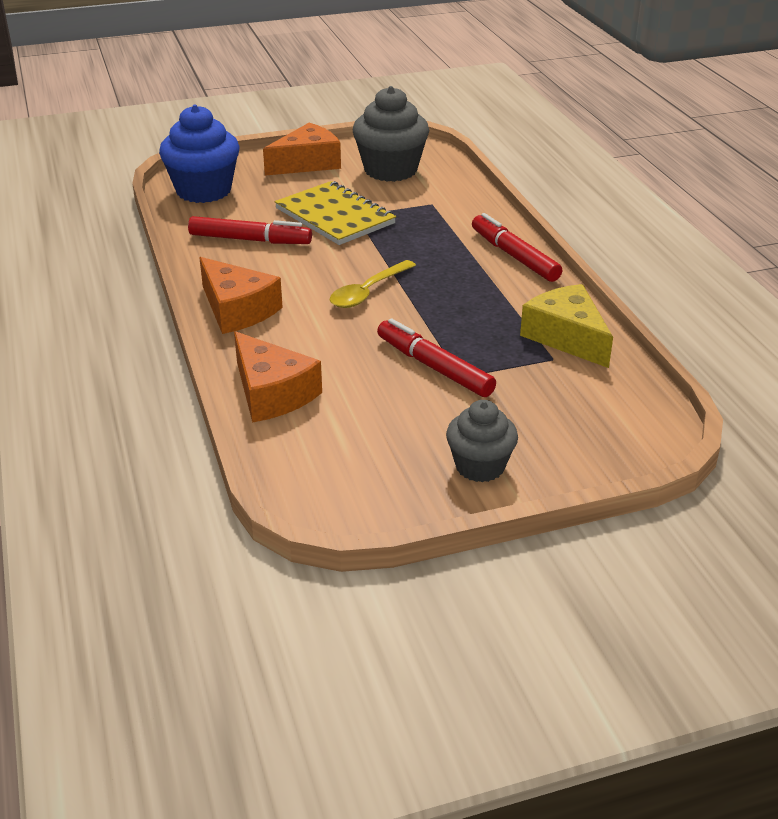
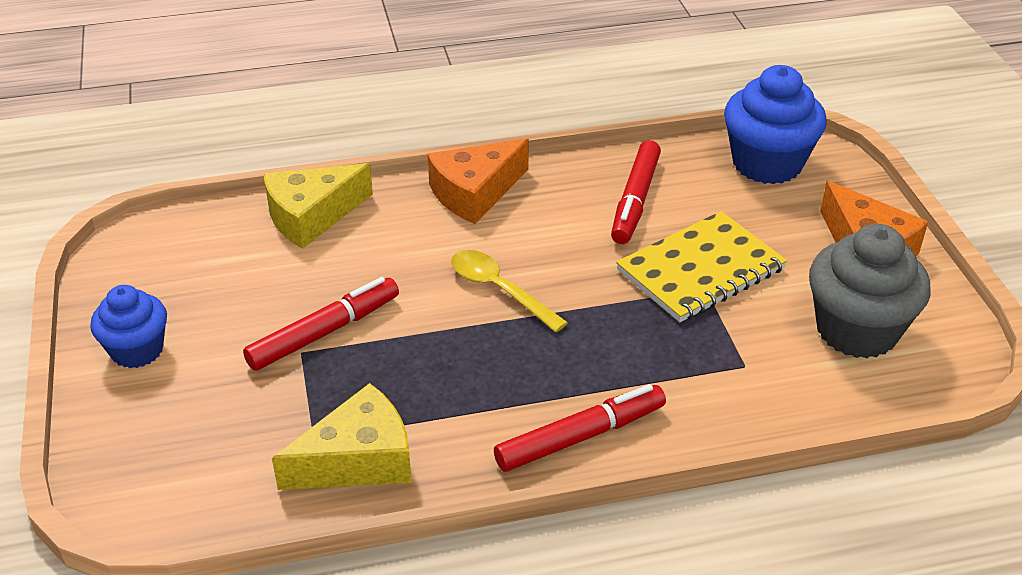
camera: 95 degrees right, 5 degrees up
orange cheese [234,331,322,423] -> yellow cheese [263,163,373,249]
grey cupcake [446,400,518,482] -> blue cupcake [90,285,167,368]

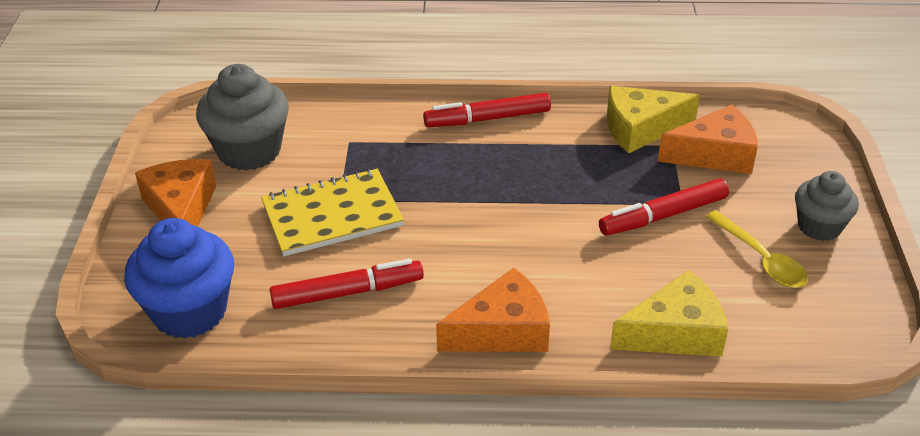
camera: 165 degrees left, 0 degrees up
blue cupcake [90,285,167,368] -> grey cupcake [795,171,859,241]
yellow spoon [451,250,568,332] -> yellow spoon moved to [706,210,808,288]
red marker [611,140,661,244] -> red marker turned 45 degrees clockwise [270,259,424,309]
none -> orange cheese [658,105,758,174]

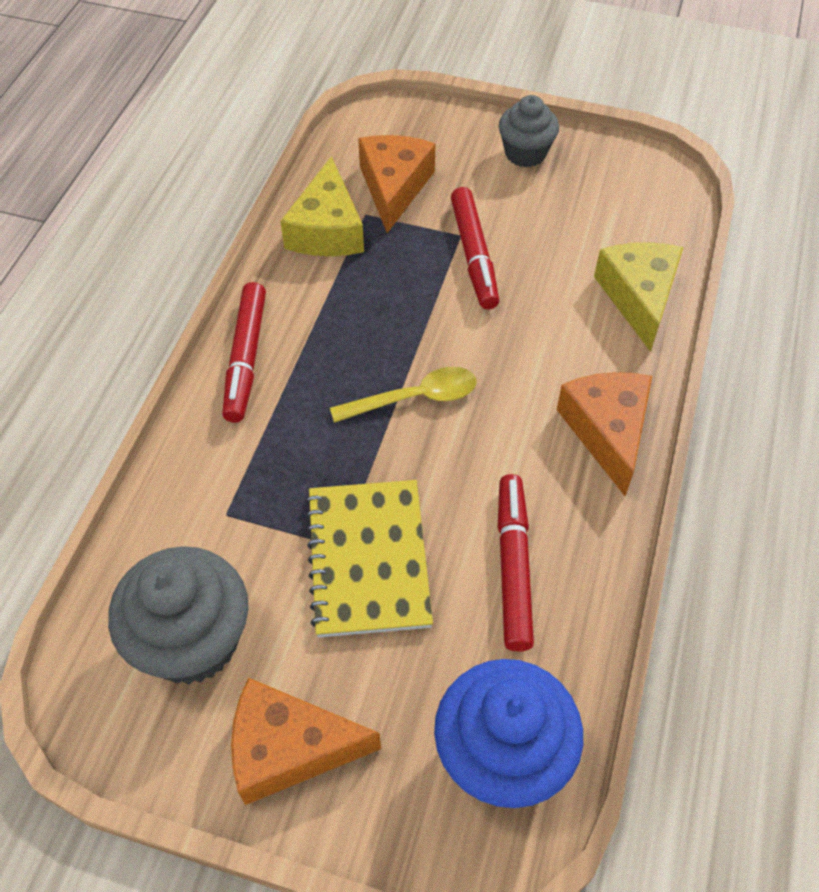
camera: 75 degrees left, 15 degrees up
yellow spoon [706,210,808,288] -> yellow spoon moved to [330,367,477,423]

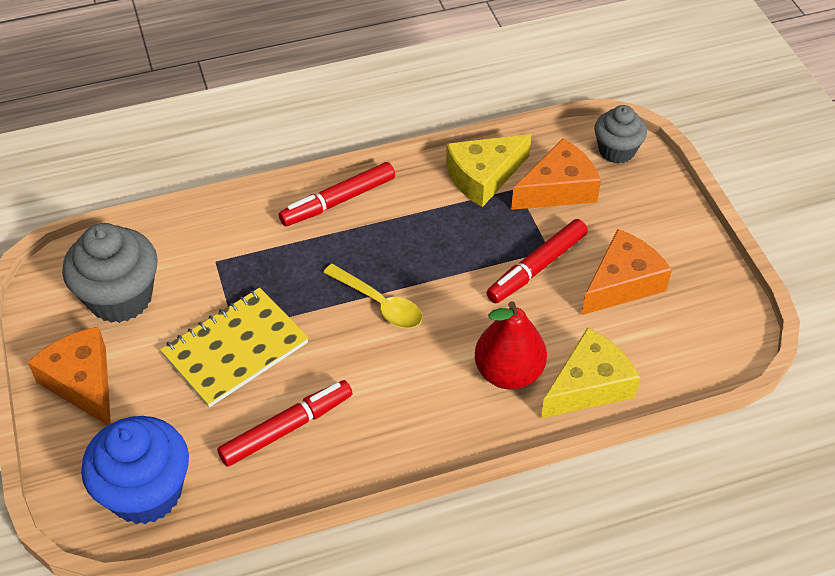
camera: 55 degrees right, 5 degrees down
grey cupcake [499,95,559,167] -> grey cupcake moved to [594,105,647,164]
orange cheese [557,372,652,496] -> orange cheese moved to [582,229,672,315]
none -> red pear [475,301,547,390]

